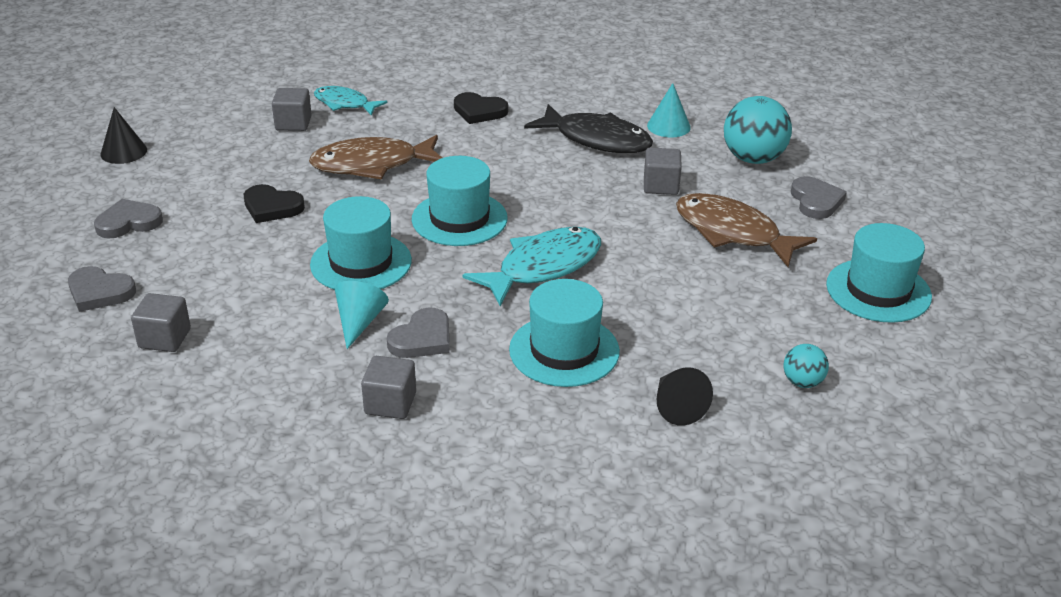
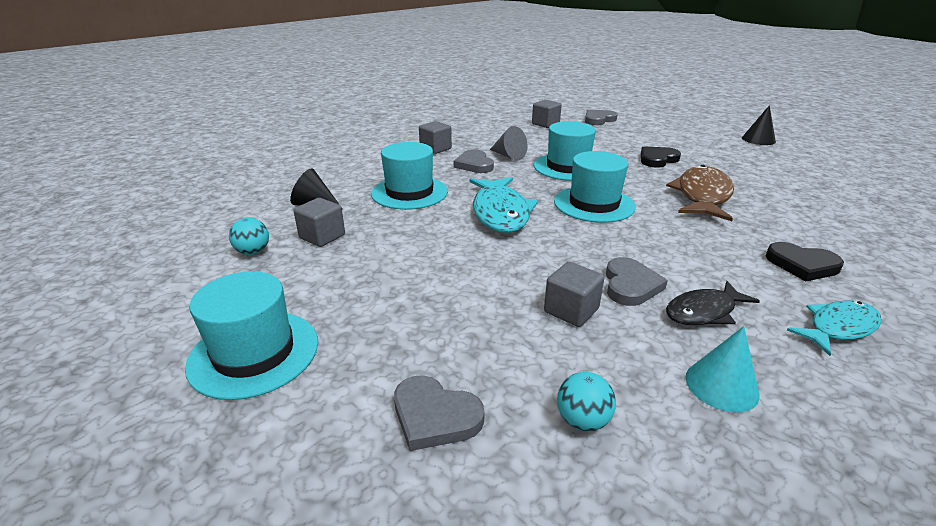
camera: 125 degrees right, 5 degrees down
grey heart [94,199,163,238] -> grey heart moved to [606,257,668,306]
grey cube [272,88,312,131] -> grey cube moved to [294,198,345,247]
turquoise fish [314,86,387,116] -> turquoise fish moved to [787,301,881,356]
turquoise cone [335,281,389,349] -> grey cone [490,126,527,160]
black heart [454,92,508,124] -> black heart turned 120 degrees counterclockwise [766,242,844,282]
black fish [524,104,653,153] -> black fish [666,281,760,325], size x0.61
brown fish [676,193,817,267] -> none
turquoise ball [724,96,792,164] -> turquoise ball [557,372,616,431], size x0.52

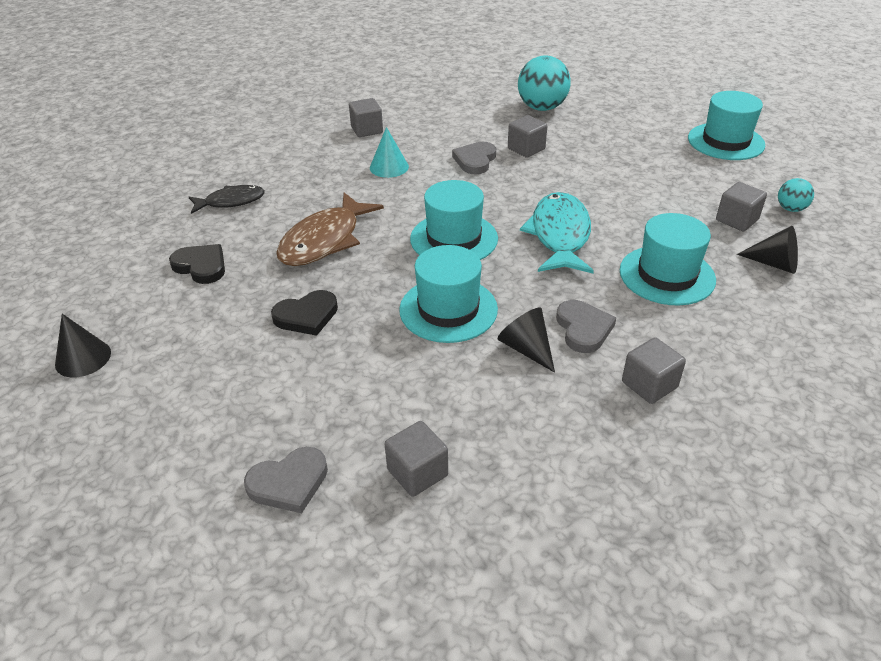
camera: 170 degrees left, 10 degrees up
grey heart [394,375,485,451] -> none
grey cone [490,126,527,160] -> black cone [497,307,555,373]
turquoise ball [557,372,616,431] -> turquoise ball [518,56,571,111], size x1.93
black fish [666,281,760,325] -> black fish moved to [189,185,265,214]
turquoise cone [685,326,760,412] -> turquoise cone moved to [370,127,409,178]
black heart [766,242,844,282] -> black heart moved to [169,244,225,284]
turquoise fish [787,301,881,356] -> grey cube [349,98,383,137]

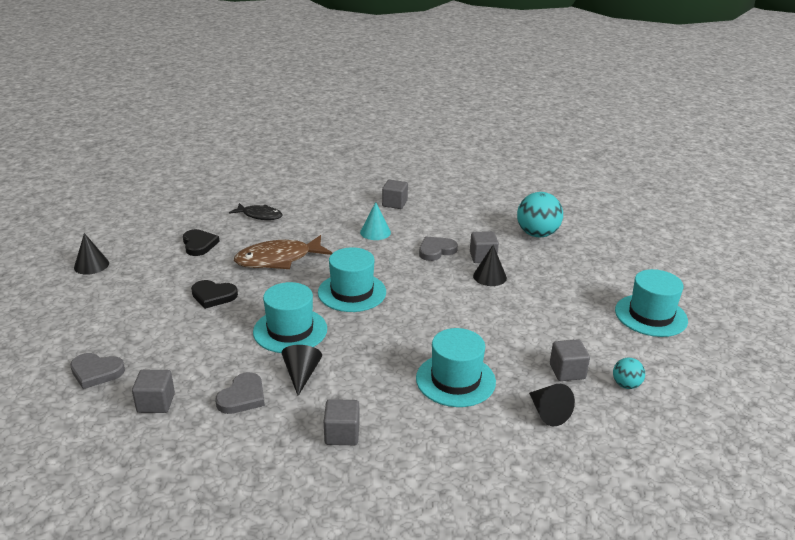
camera: 35 degrees right, 10 degrees down
turquoise fish [520,192,594,273] -> none
grey heart [556,300,616,353] -> grey heart moved to [215,372,265,414]
none -> black cone [473,245,507,286]

